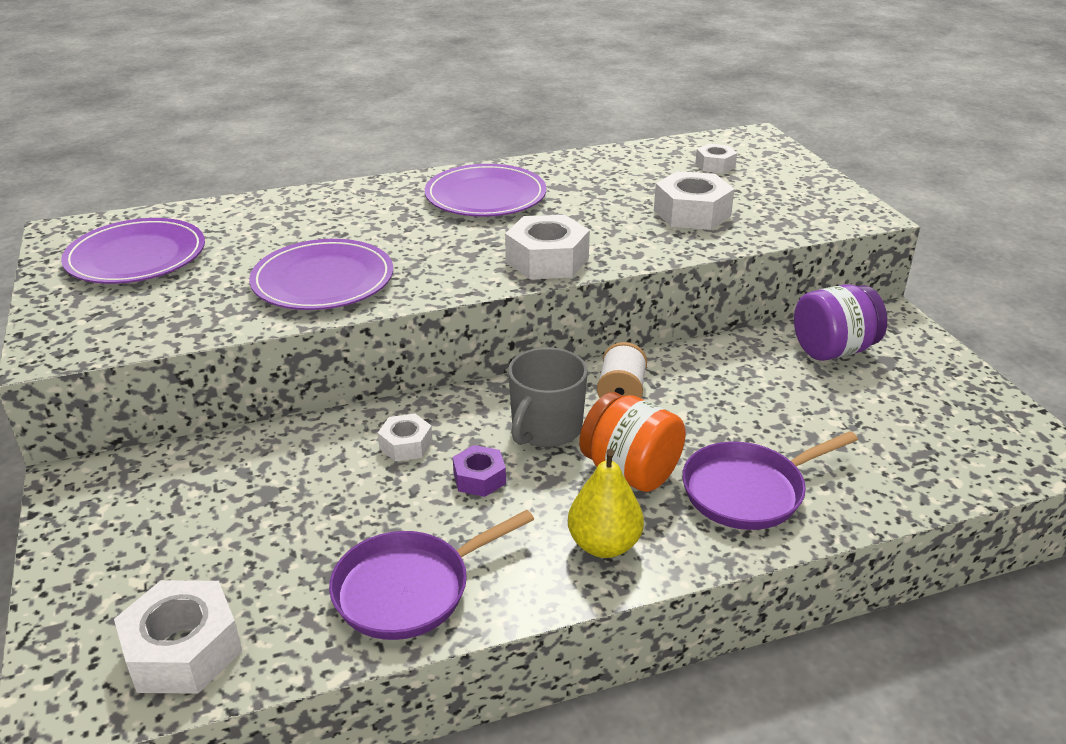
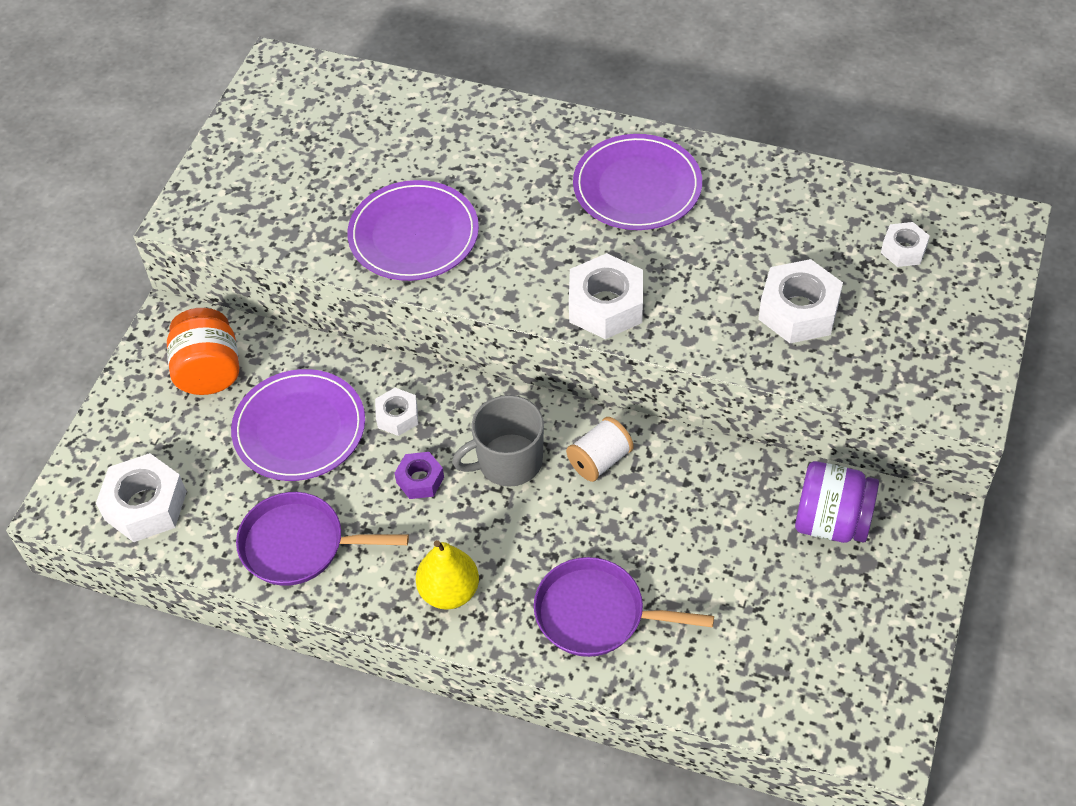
camera: 40 degrees right, 20 degrees up
purple plate [61,218,205,284] -> purple plate moved to [231,369,365,481]
orange jar [579,392,686,492] -> orange jar moved to [167,308,239,395]

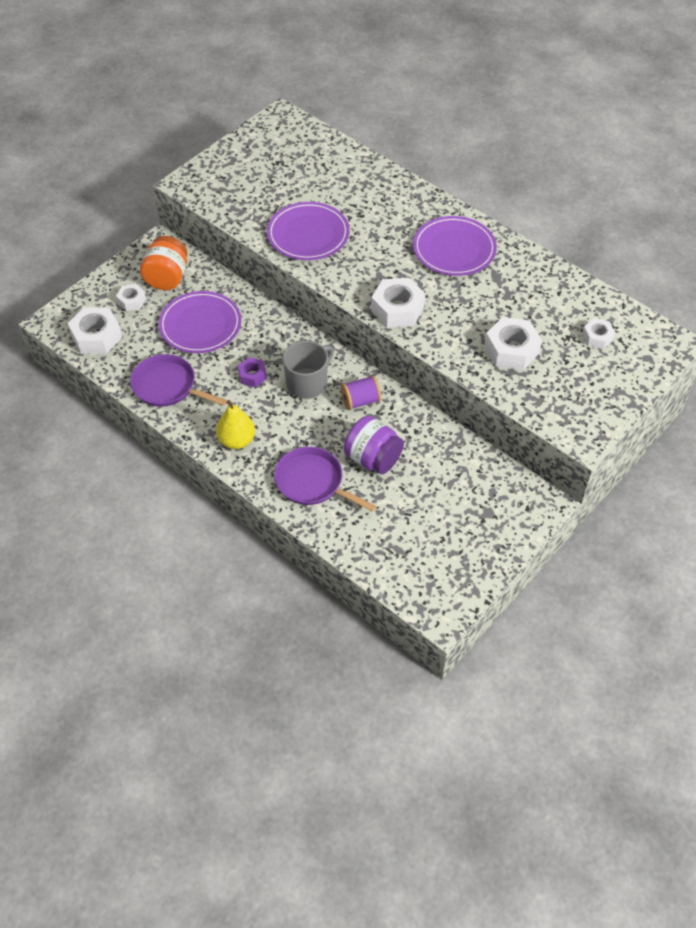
camera: 20 degrees right, 0 degrees up
white nut [375,388,418,436] -> white nut moved to [116,284,146,311]
grey mug [452,395,544,487] -> grey mug turned 135 degrees clockwise [283,341,334,399]
white spool [566,417,634,482] -> purple spool [341,375,381,410]
purple jar [795,461,879,543] -> purple jar moved to [344,416,404,474]

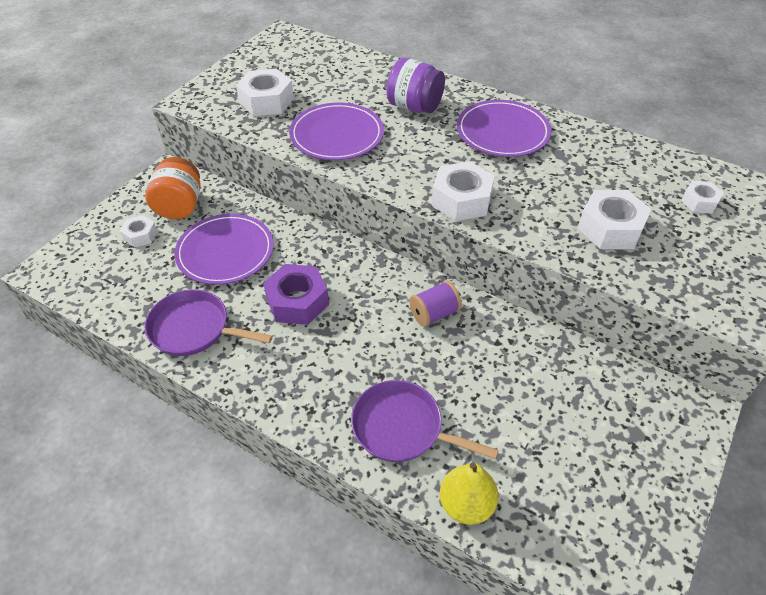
camera: 10 degrees left, 5 degrees down
white nut [68,307,122,354] -> white nut moved to [236,69,294,116]
yellow pear [216,400,255,449] -> yellow pear moved to [440,462,499,525]
purple nut [238,357,267,387] -> purple nut [263,264,329,325], size x1.75
grey mug [283,341,334,399] -> none
purple jar [344,416,404,474] -> purple jar moved to [386,58,445,113]

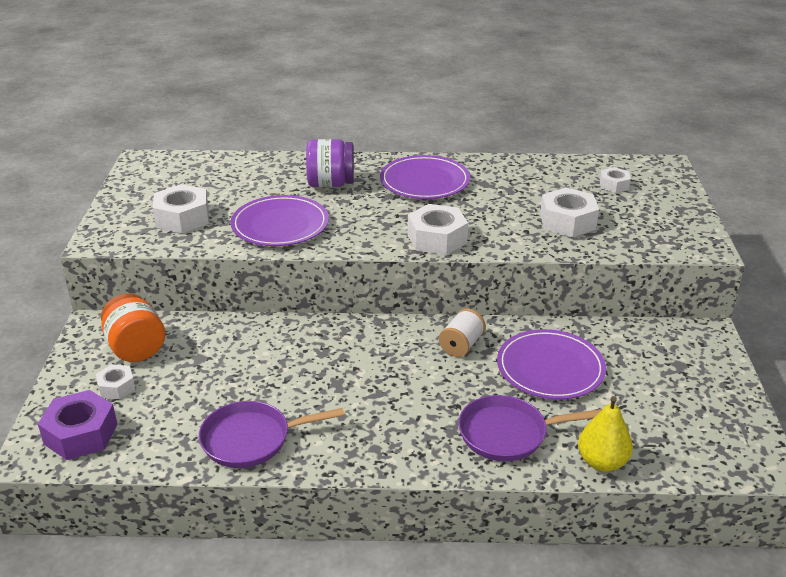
camera: 30 degrees left, 15 degrees down
purple plate [174,214,274,285] -> purple plate moved to [497,329,606,399]
purple nut [263,264,329,325] -> purple nut moved to [38,390,118,460]
purple spool [409,281,462,327] -> white spool [439,308,486,357]

